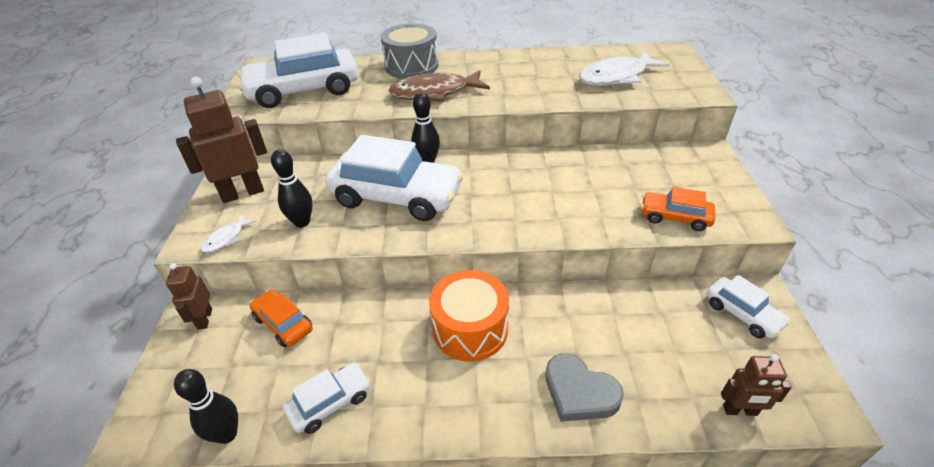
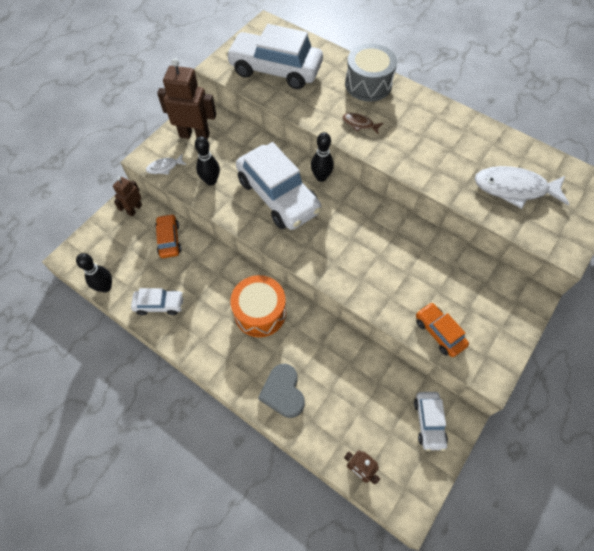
camera: 35 degrees right, 20 degrees up
brown fish [388,70,490,102] -> brown fish [342,113,384,134], size x0.49

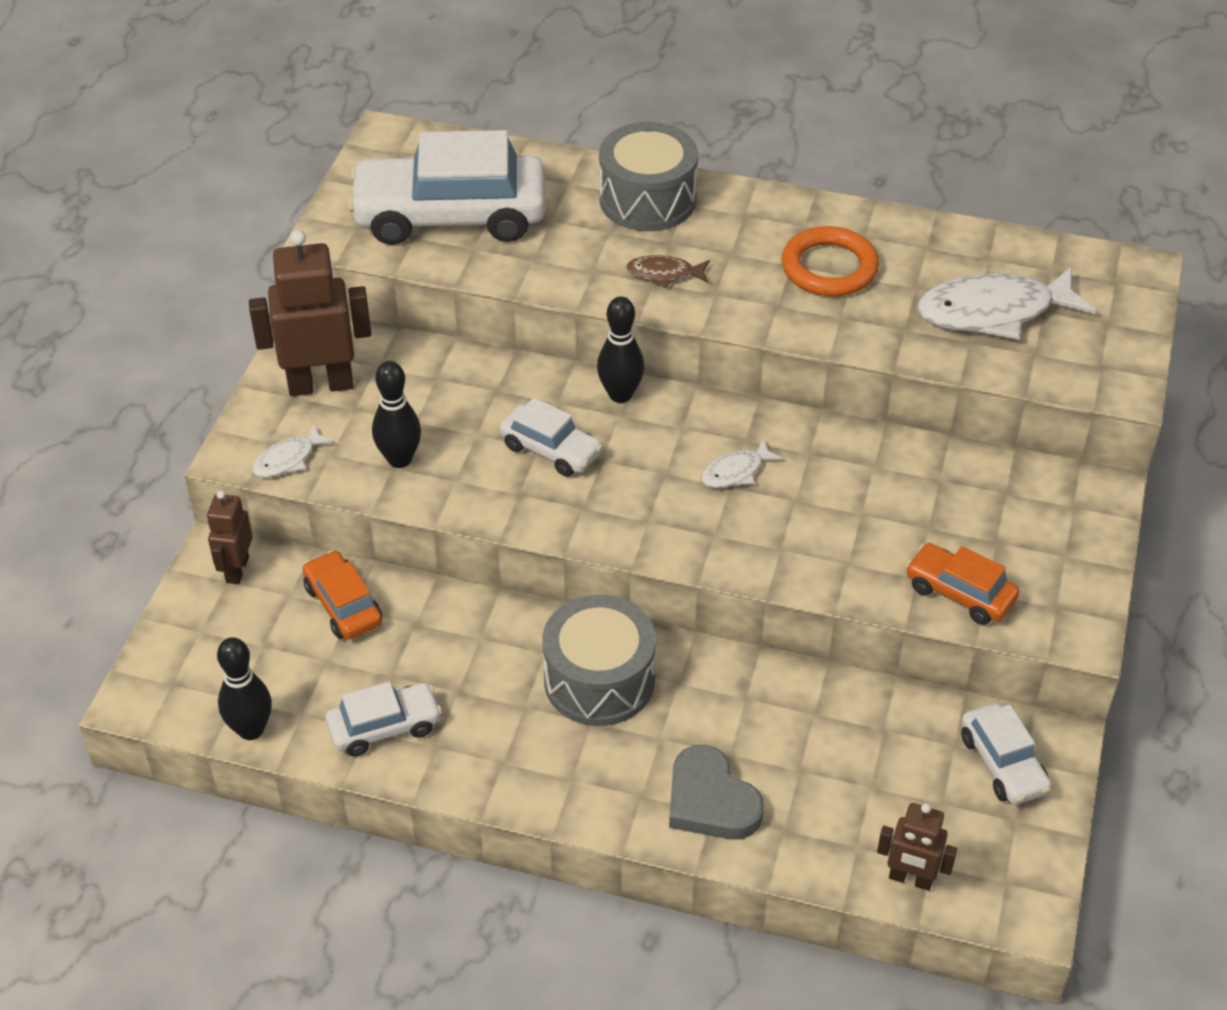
camera: 20 degrees left, 15 degrees down
orange drum [231,275,286,337] -> grey drum [542,595,656,726]
white car [236,142,322,230] -> white car [500,398,603,477], size x0.50
none -> white fish [701,439,784,488]
none -> orange ring [782,226,879,297]

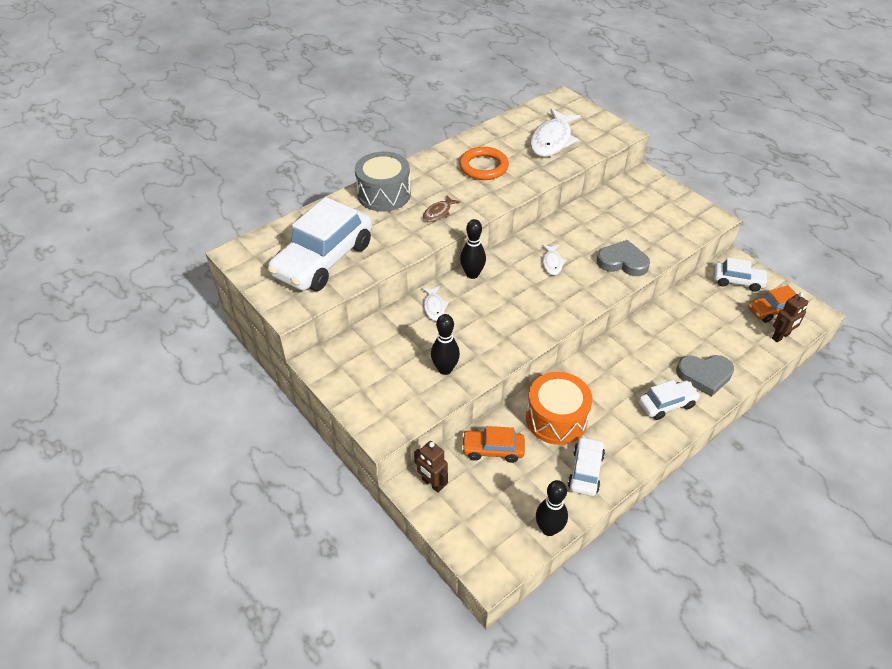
camera: 55 degrees left, 0 degrees up
brown robot [249,230,371,396] -> none
white fish [252,424,335,478] -> white fish moved to [422,286,449,321]
white car [500,398,603,477] -> white car moved to [639,380,700,420]
grey drum [542,595,656,726] -> none
orange car [906,543,1019,625] -> orange car moved to [748,285,796,323]
none -> orange drum [526,372,593,445]
none -> grey heart [597,240,650,276]

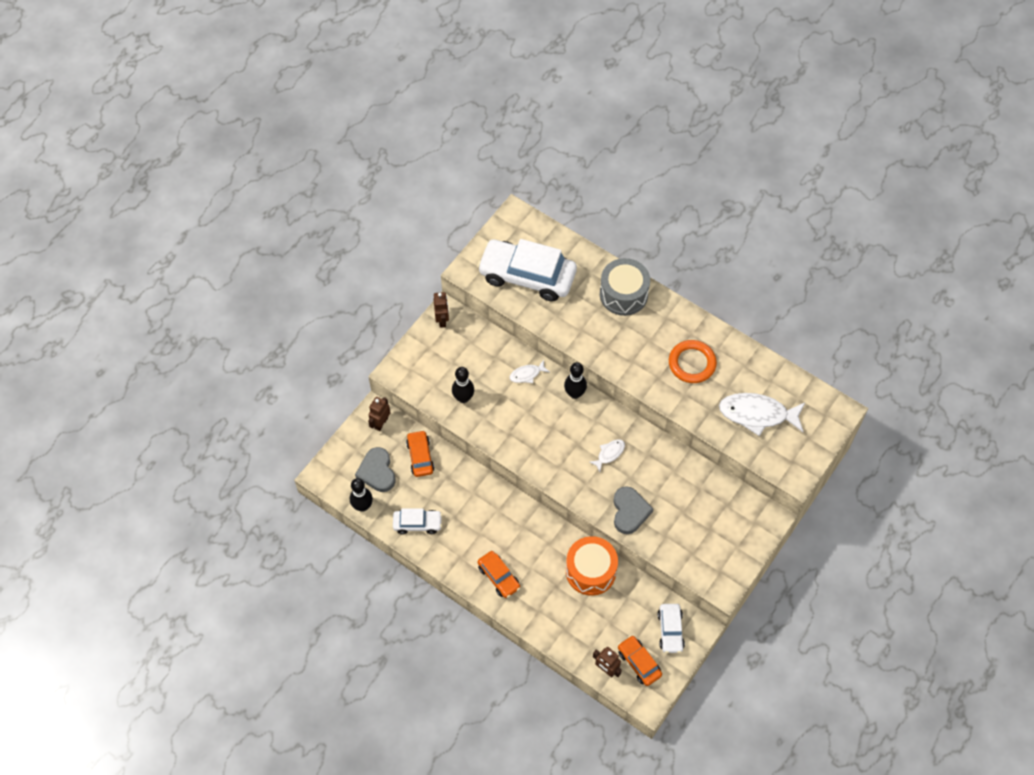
camera: 75 degrees right, 15 degrees up
brown fish [423,195,460,222] -> none
orange drum [526,372,593,445] -> orange drum moved to [566,536,618,596]
white fish [542,245,566,275] -> white fish turned 150 degrees clockwise [589,439,625,472]
white car [639,380,700,420] -> orange car [478,551,520,598]
grey heart [676,355,734,397] -> grey heart moved to [355,447,395,492]
none -> brown robot [433,292,449,328]

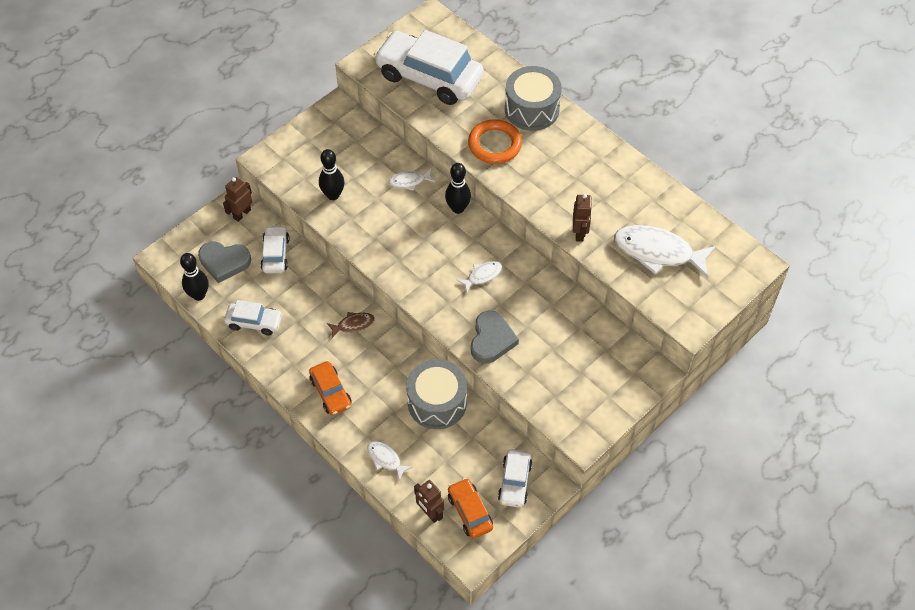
camera: 10 degrees right, 5 degrees down
grey heart [355,447,395,492] -> grey heart turned 75 degrees counterclockwise [198,241,251,283]
orange car [406,430,434,477] -> white car [261,225,290,273]
brown robot [433,292,449,328] -> brown robot moved to [573,194,592,242]
orange drum [566,536,618,596] -> grey drum [406,359,467,429]
orange ring [669,340,717,383] -> orange ring moved to [468,119,522,164]
none -> brown fish [327,312,375,338]
none -> white fish [367,441,412,481]

